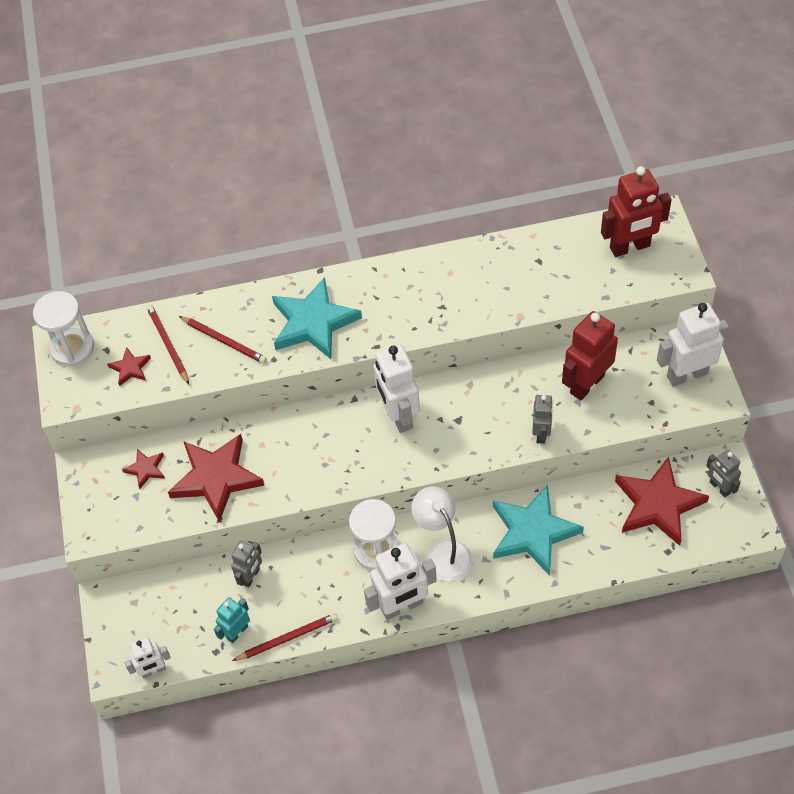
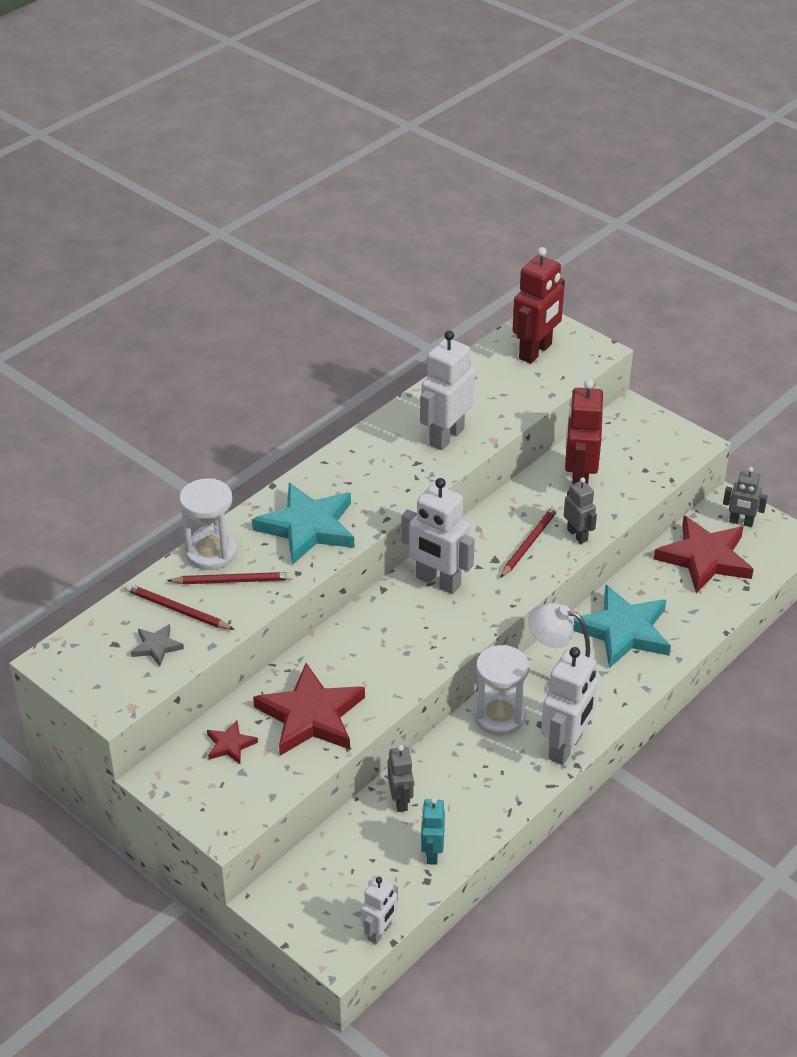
camera: 40 degrees left, 15 degrees down
white hourglass [33,291,94,366] -> white hourglass moved to [179,478,237,570]
red star [107,347,151,386] -> grey star [131,624,184,666]
red pencil [232,613,338,661] -> red pencil moved to [500,506,558,578]
white robot [657,303,729,387] -> white robot moved to [420,330,475,450]

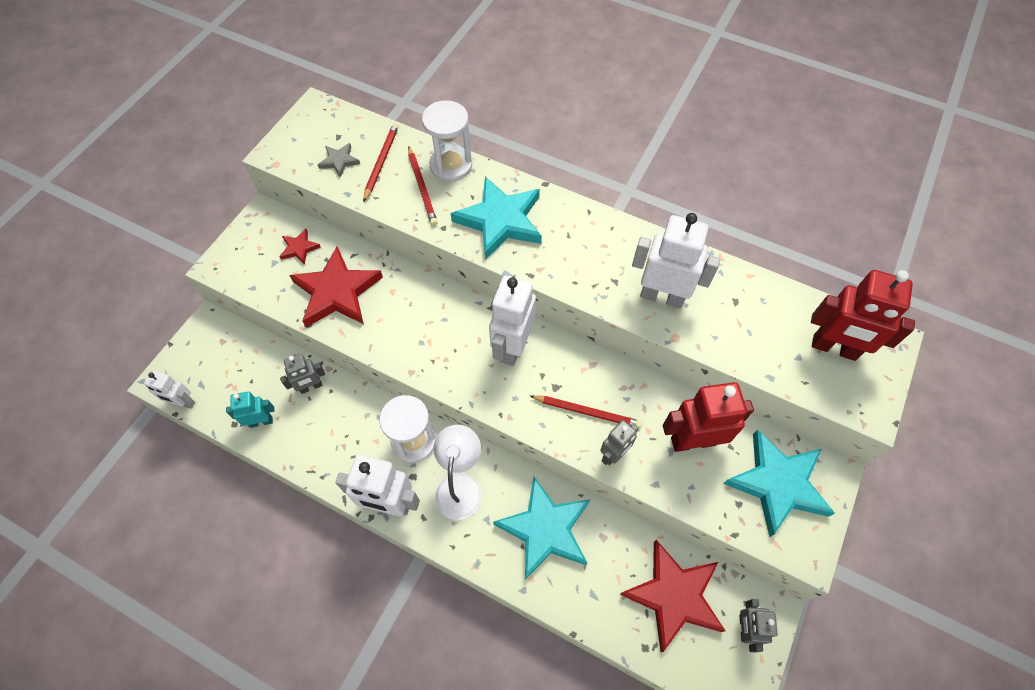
camera: 75 degrees right, 20 degrees up
none -> turquoise star [723,430,835,537]

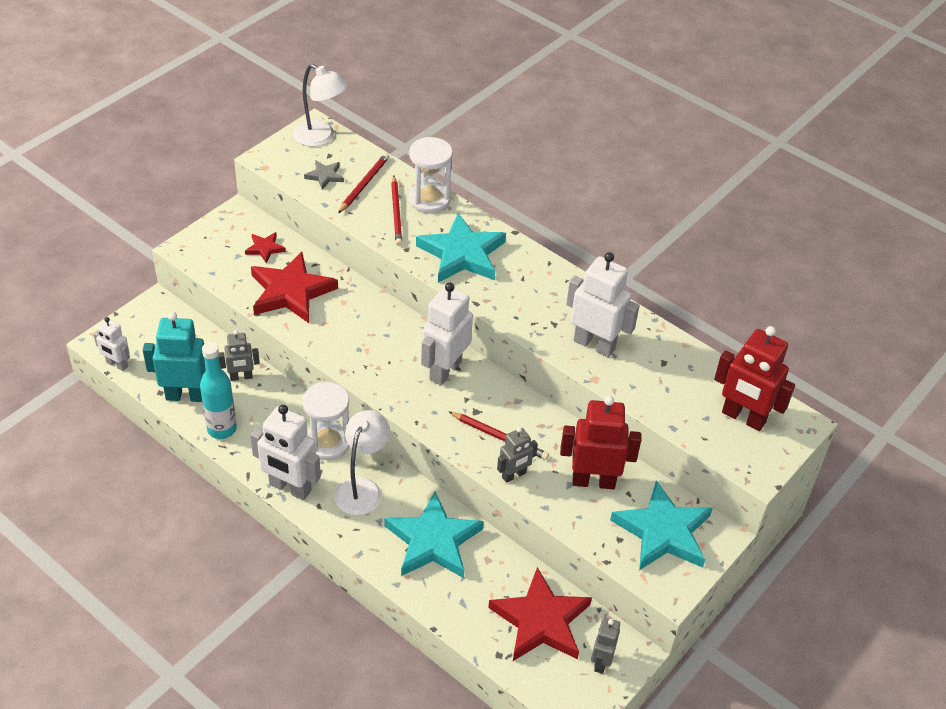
camera: 10 degrees right, 15 degrees down
turquoise robot [226,392,274,428] -> turquoise robot [143,312,205,402], size x1.75
none -> turquoise bottle [200,342,237,439]
none -> white lamp [293,64,348,147]

